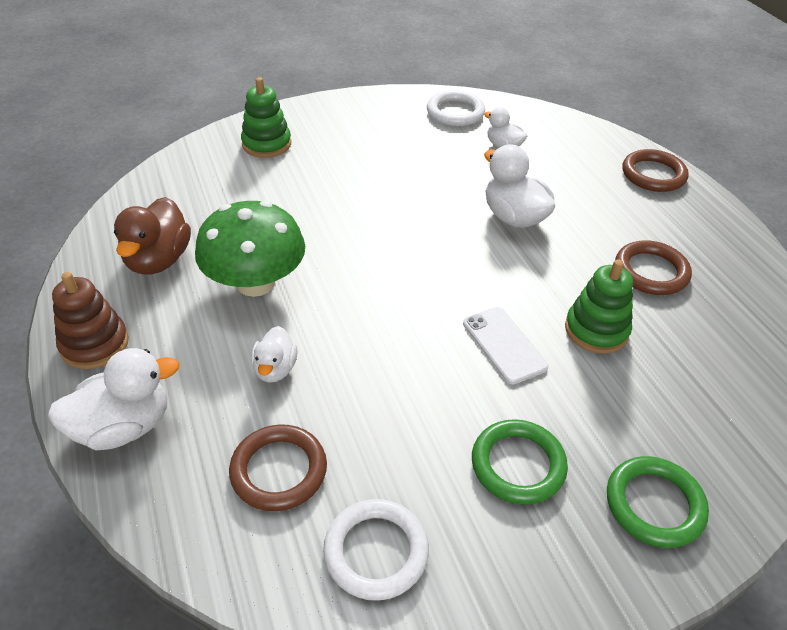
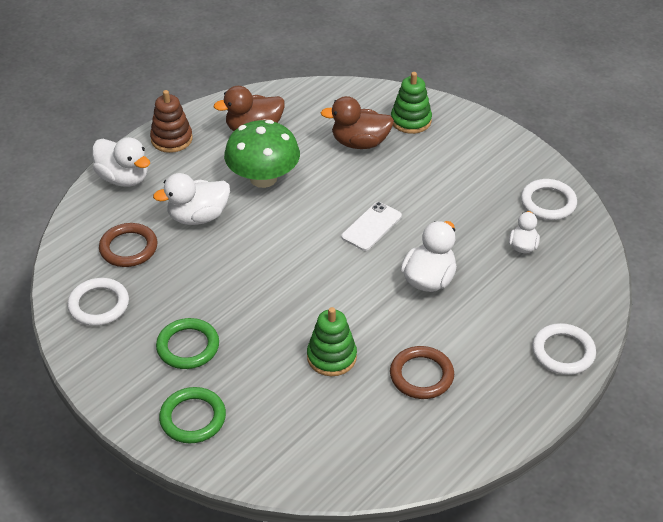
camera: 65 degrees right, 0 degrees up
white duck [251,326,297,383] -> white duck [153,173,230,225], size x1.67
white phone [463,307,549,384] -> white phone moved to [341,202,402,251]
brown ring [622,149,689,192] -> white ring [532,323,596,375]
none -> brown duck [321,96,394,149]

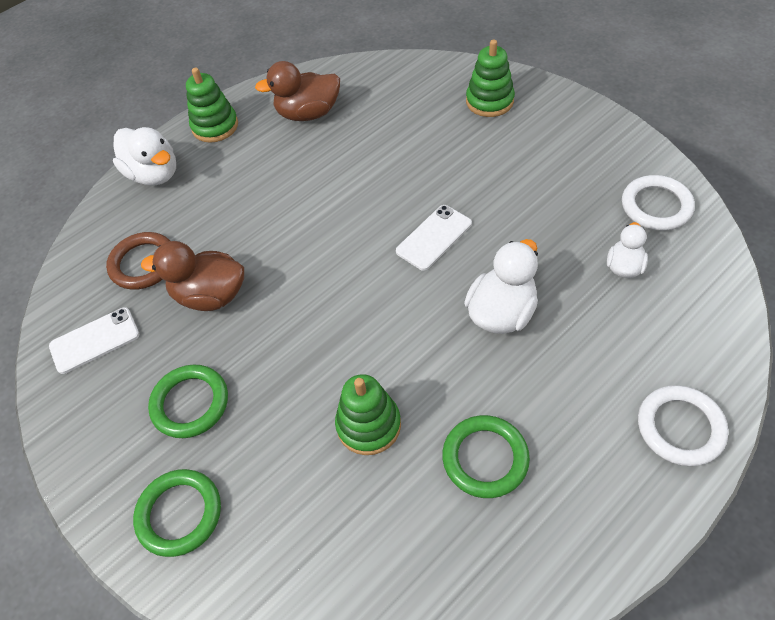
camera: 10 degrees right, 10 degrees up
white ring [67,278,129,326] -> white phone [49,307,140,374]
brown stacking toy [150,90,193,153] -> green stacking toy [186,68,238,143]
white duck [153,173,230,225] -> none
green mushroom [224,120,300,188] -> none
brown duck [321,96,394,149] -> brown duck moved to [141,241,244,311]
brown ring [390,346,454,399] -> green ring [442,415,530,498]

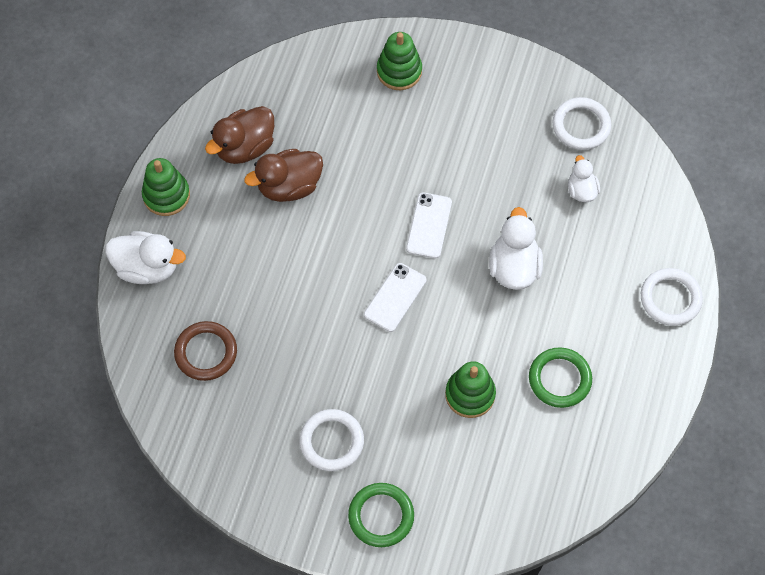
camera: 35 degrees left, 10 degrees up
white phone [49,307,140,374] -> white phone moved to [364,263,426,332]
brown duck [141,241,244,311] -> brown duck moved to [244,149,323,202]
green ring [148,365,228,438] -> white ring [300,409,364,471]

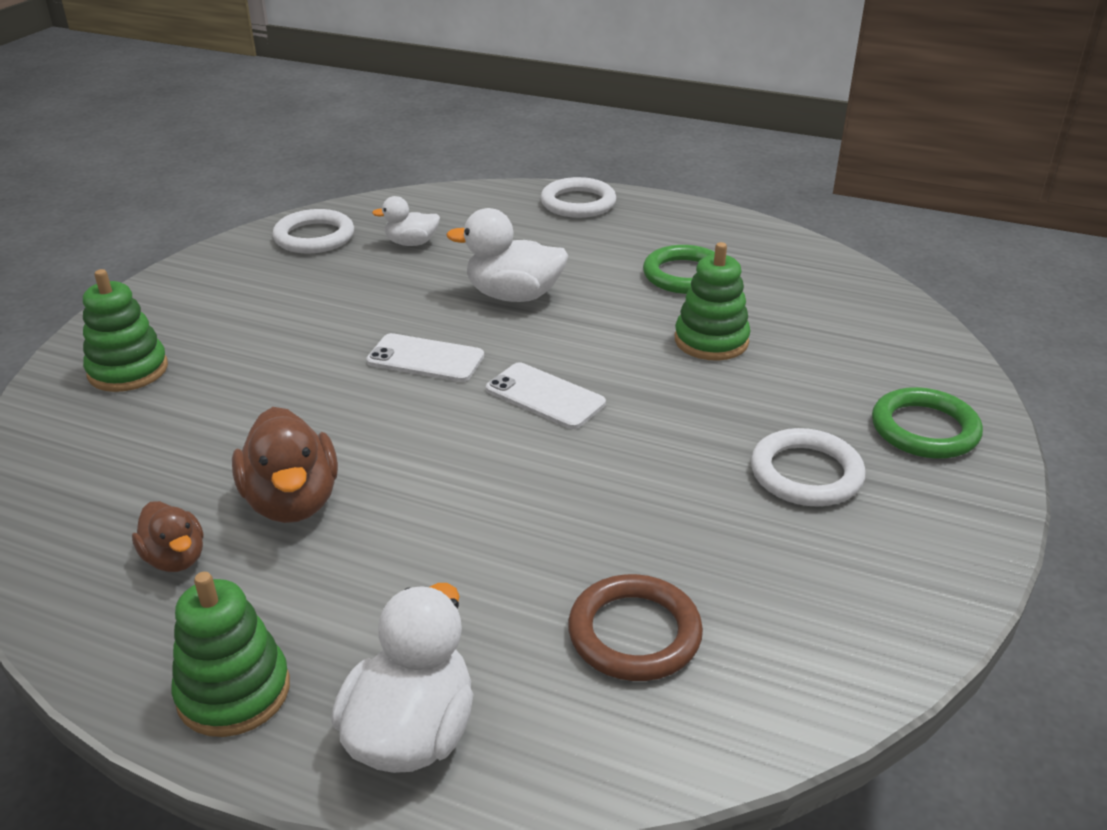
camera: 85 degrees left, 30 degrees down
brown duck [205,106,274,164] -> brown duck [132,501,203,572], size x0.60

